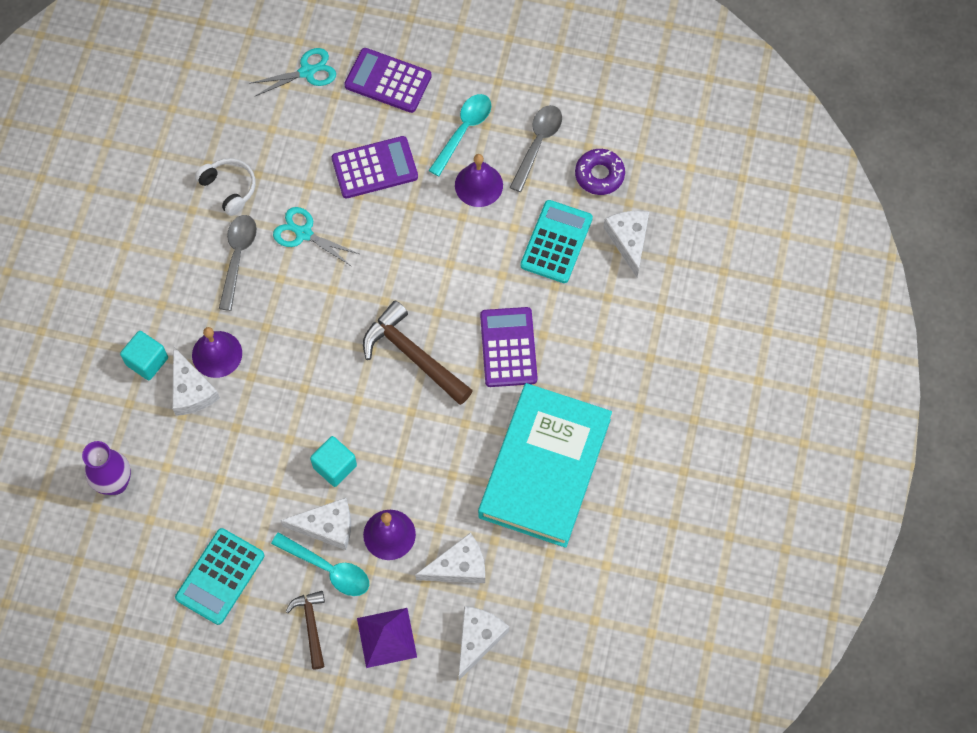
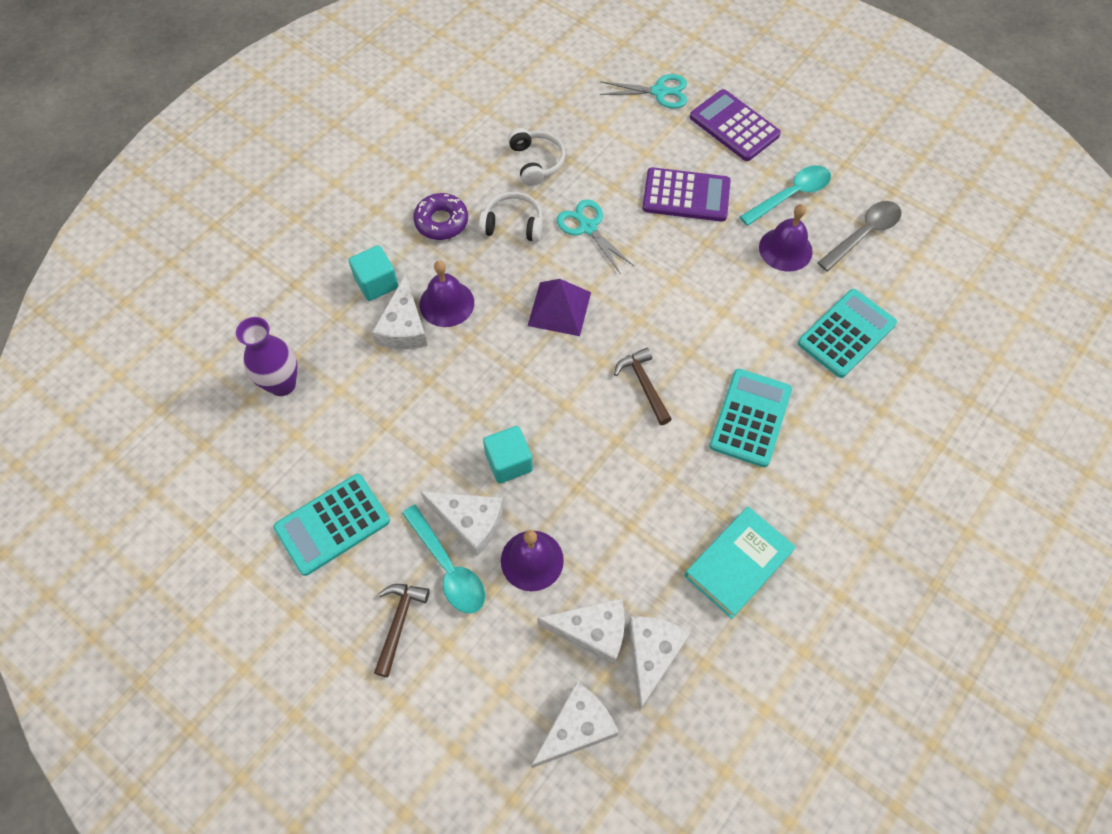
camera: 25 degrees right, 5 degrees down
grey spoon [219,215,257,311] -> white headphones [479,192,543,242]
purple pyramid [357,608,417,668] -> purple pyramid moved to [528,279,591,336]
brown hammer [363,300,473,405] -> brown hammer [614,348,672,425], size x0.58
turquoise book [478,383,612,548] -> turquoise book [684,507,796,619], size x0.55
purple calculator [480,307,538,387] -> turquoise calculator [709,369,792,467]
purple donut [575,149,625,195] -> purple donut moved to [413,193,468,240]
white cheese [603,211,649,277] -> white cheese moved to [629,616,690,711]

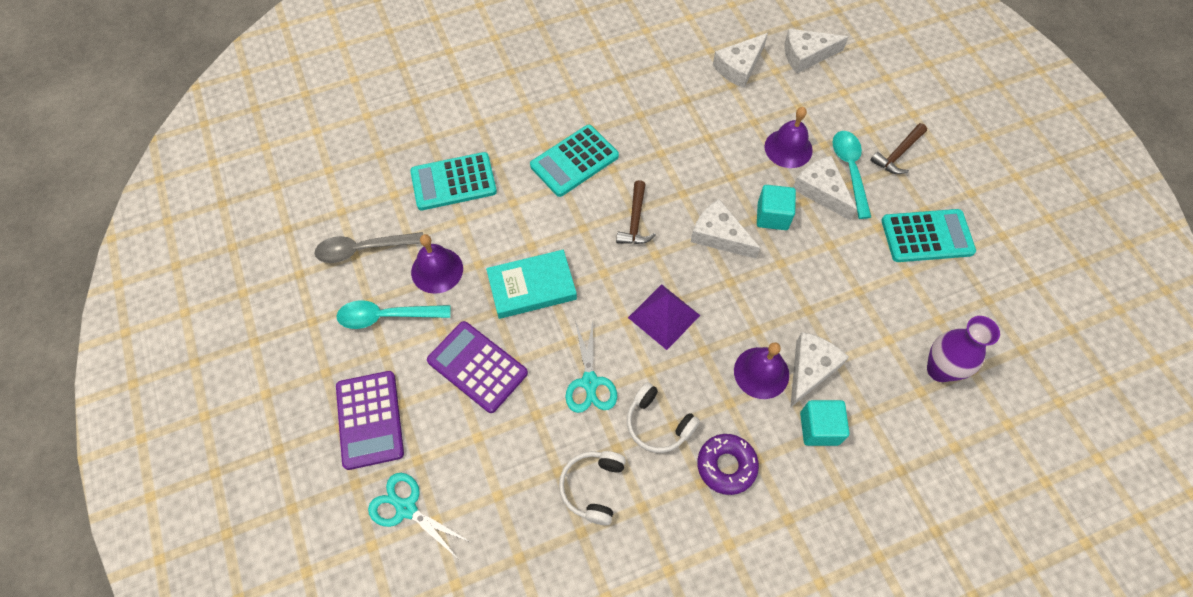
camera: 150 degrees left, 0 degrees up
white cheese [537,598,625,665] -> white cheese moved to [691,199,760,259]
turquoise book [684,507,796,619] -> turquoise book moved to [486,250,577,319]

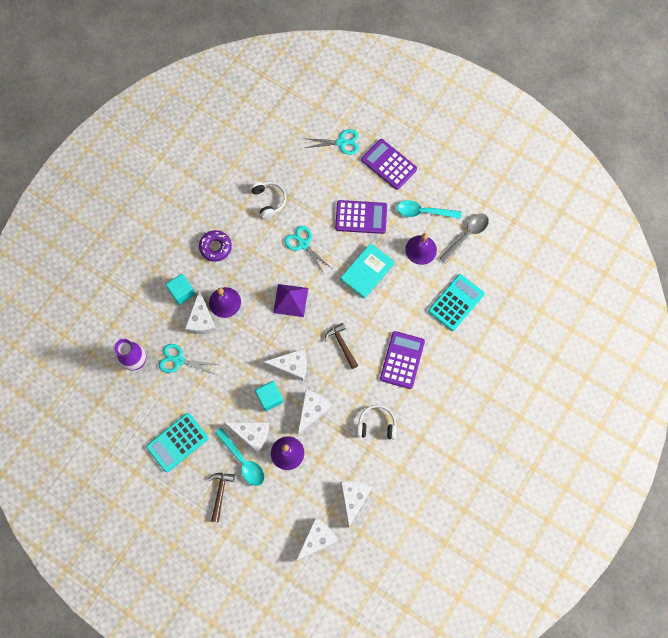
camera: 145 degrees right, 10 degrees up
turquoise spoon [337,300,450,329] -> turquoise spoon turned 135 degrees counterclockwise [397,200,462,219]
turquoise calculator [530,125,619,197] -> purple calculator [380,331,425,389]
white headphones [627,382,700,453] -> white headphones moved to [357,405,397,440]
none -> turquoise scissors [159,344,219,374]
none -> white cheese [298,390,332,435]

